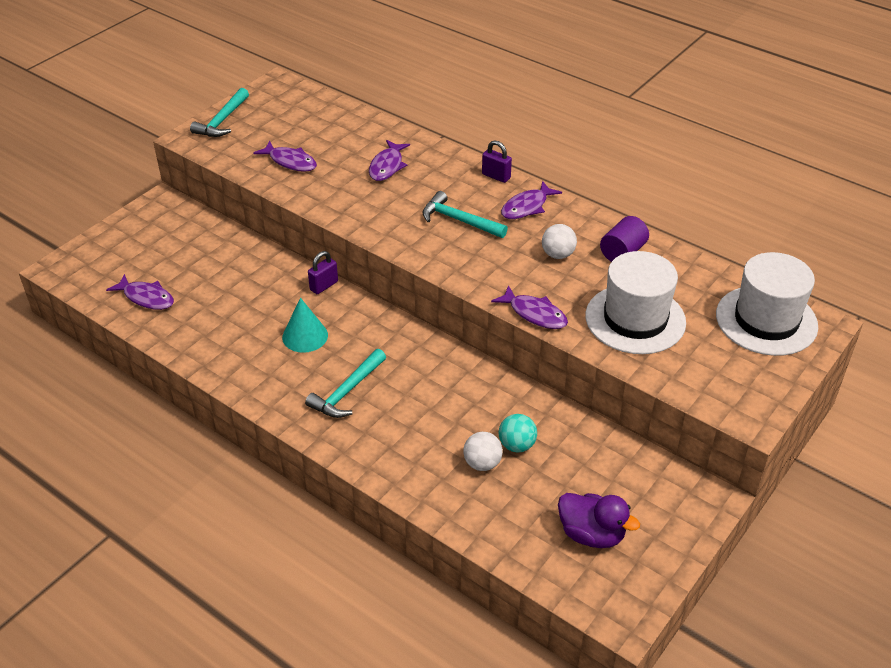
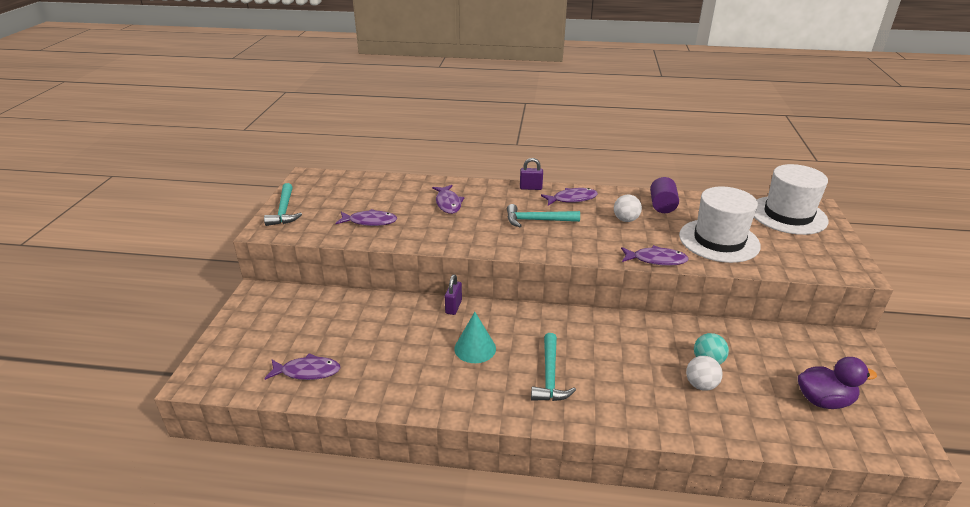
camera: 30 degrees left, 10 degrees down
purple fish [501,181,562,219] -> purple fish turned 120 degrees counterclockwise [541,188,598,206]

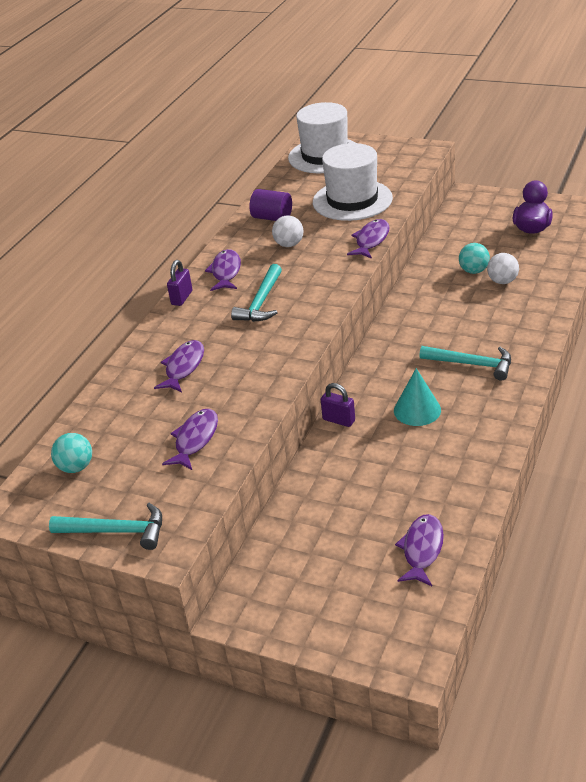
camera: 70 degrees left, 5 degrees up
purple fish [432,185,464,214] -> purple fish turned 75 degrees counterclockwise [154,340,204,392]
none -> turquoise ball [51,433,92,473]

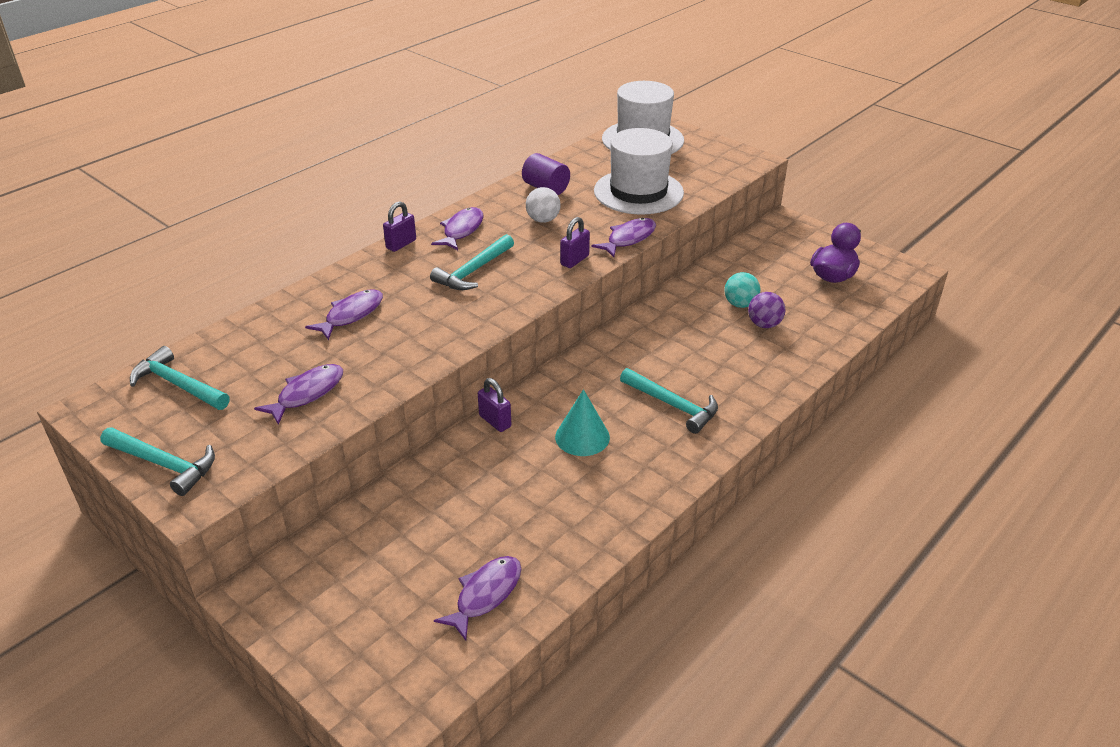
camera: 15 degrees right, 0 degrees up
turquoise ball [51,433,92,473] -> turquoise hammer [130,346,230,410]
white ball [487,253,519,284] -> purple ball [748,292,785,328]
none -> purple padlock [560,217,590,268]

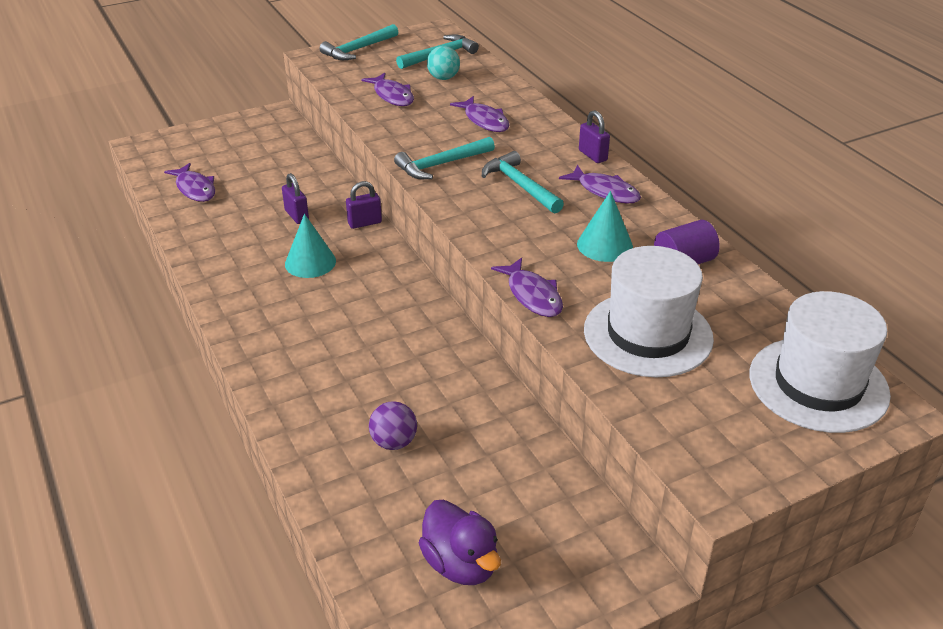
camera: 110 degrees right, 0 degrees up
white ball [526,187,560,223] -> turquoise cone [577,191,633,262]
purple padlock [560,217,590,268] -> purple padlock moved to [282,173,309,224]
turquoise hammer [620,368,718,434] -> turquoise hammer moved to [394,137,495,179]
turquoise ball [724,272,760,308] -> turquoise ball moved to [427,46,460,80]

